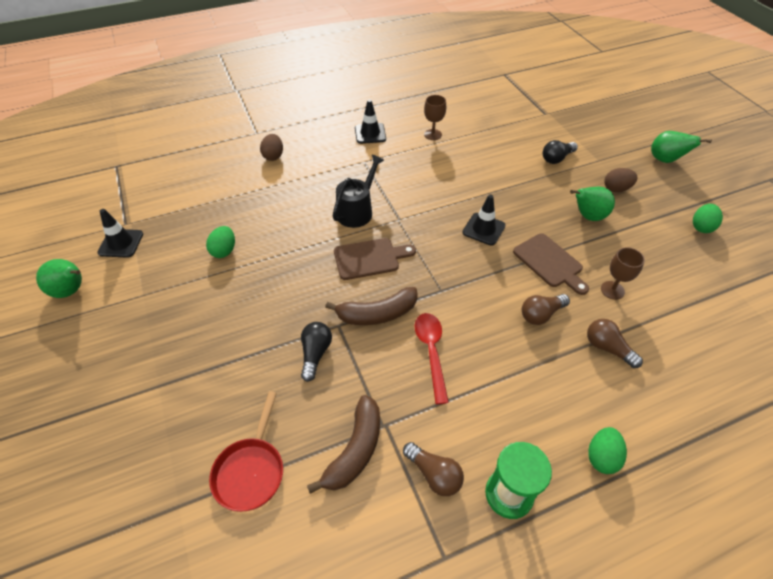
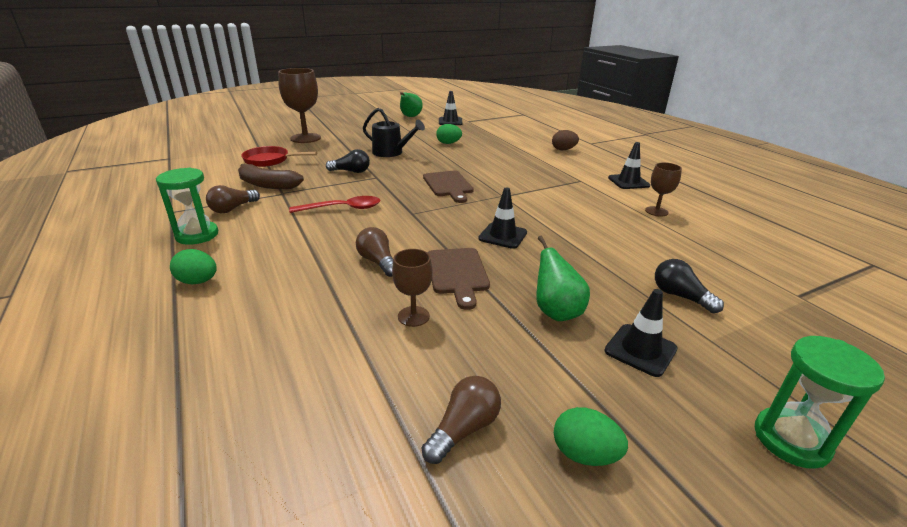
camera: 85 degrees right, 20 degrees down
brown banana [325,287,418,325] -> none
black watering can [333,155,384,228] -> black watering can moved to [363,108,425,157]
brown cutting board [513,233,589,295] -> brown cutting board turned 60 degrees counterclockwise [427,248,490,310]
brown light bulb [587,319,643,368] -> brown light bulb moved to [422,376,501,464]
brown egg [604,168,637,192] -> black traffic cone [604,289,678,377]
green pear [651,131,712,163] -> green hourglass [755,336,885,469]
none -> brown goblet [278,68,321,143]

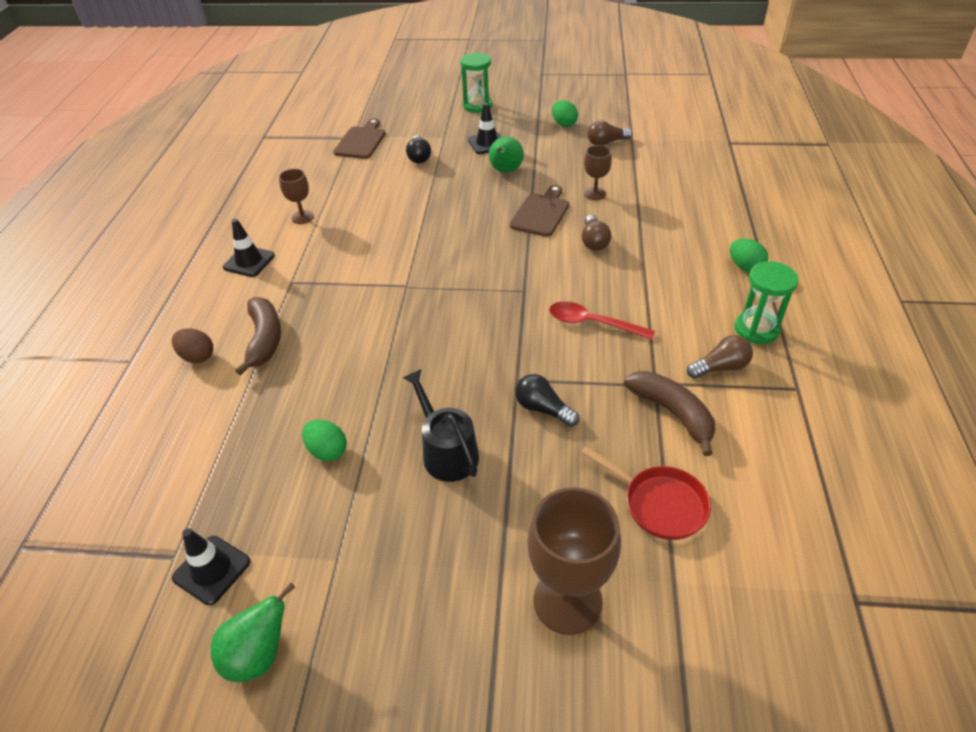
camera: 145 degrees left, 15 degrees up
brown cutting board [423,171,474,203] -> brown cutting board moved to [333,118,386,159]
black traffic cone [478,187,527,249] -> none
none -> brown banana [235,297,281,375]

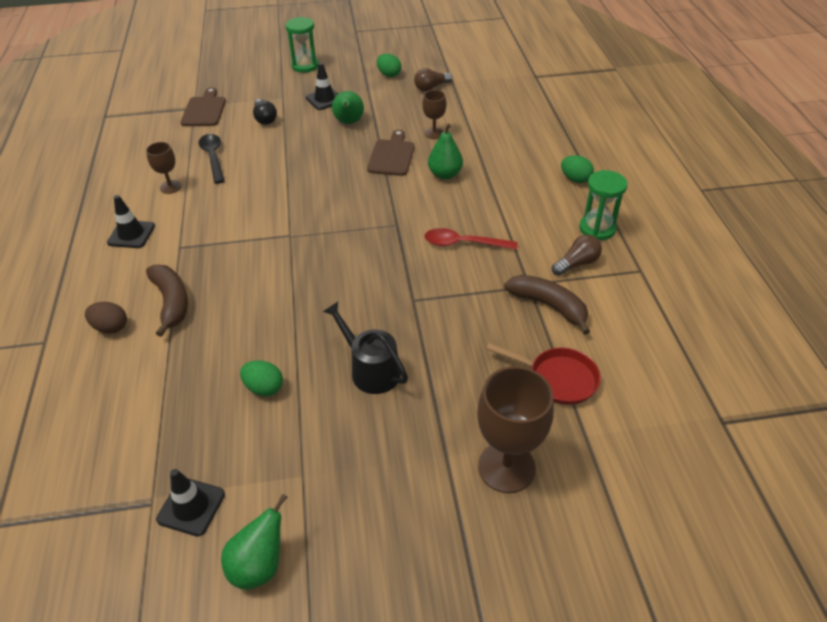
camera: 15 degrees left, 0 degrees up
black light bulb [515,374,579,427] -> none
brown light bulb [582,215,611,251] -> green pear [428,123,463,179]
none -> black spoon [199,134,225,184]

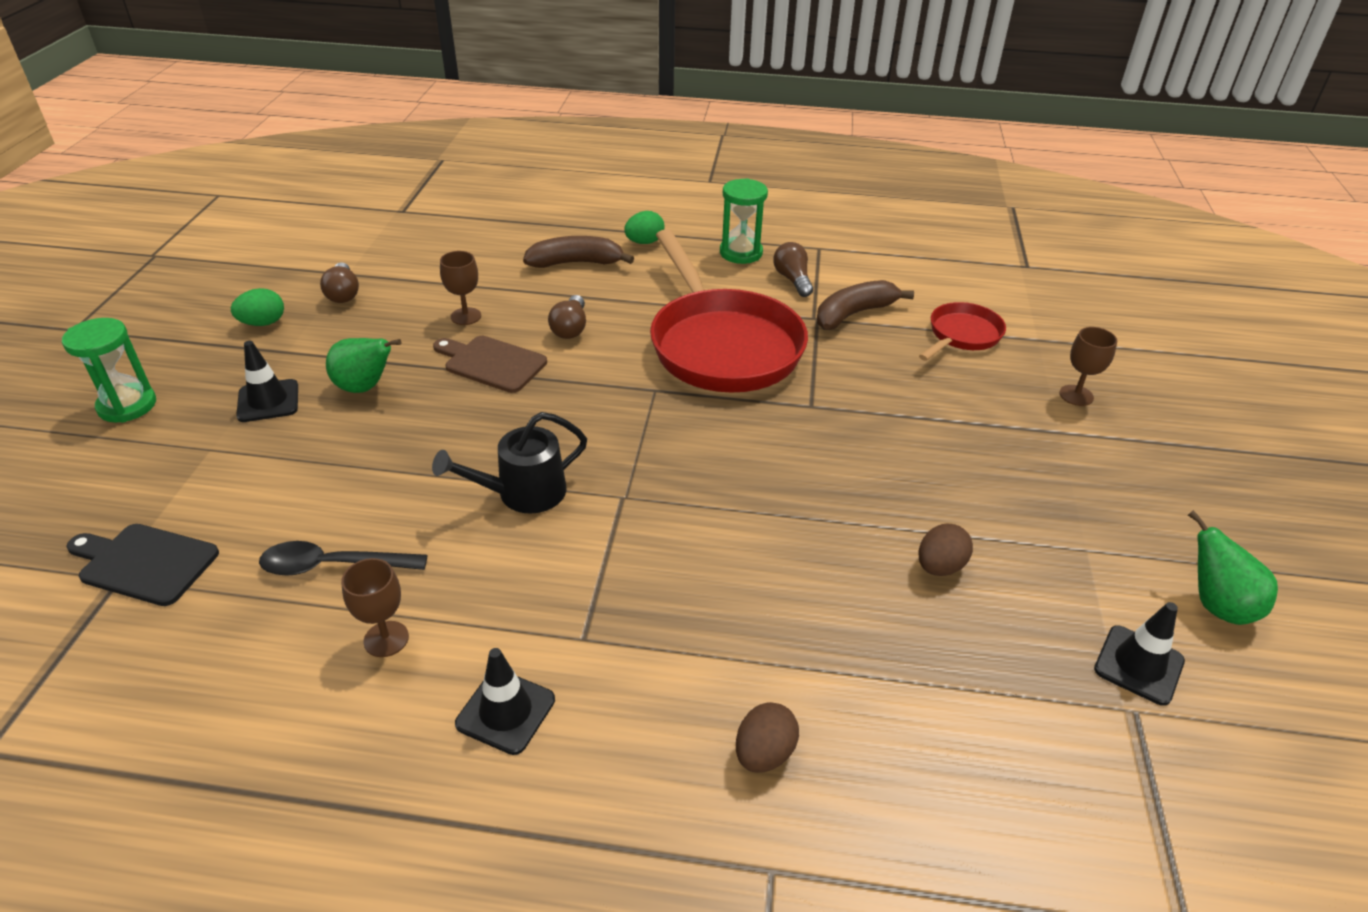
camera: 75 degrees left, 5 degrees down
brown banana [146,265,188,337] -> brown banana moved to [523,236,634,268]
brown cutting board [180,87,226,126] -> black cutting board [66,524,219,606]
green egg [240,360,283,396] -> brown egg [919,524,973,576]
black light bulb [253,99,277,125] -> none
black watering can [323,302,408,394] -> black watering can moved to [432,412,587,514]
red spoon [424,228,518,250] -> red pan [650,229,808,393]
green pear [428,123,463,179] -> brown light bulb [548,295,586,339]
brown goblet [477,366,554,493] -> brown goblet [1059,327,1117,406], size x0.54

